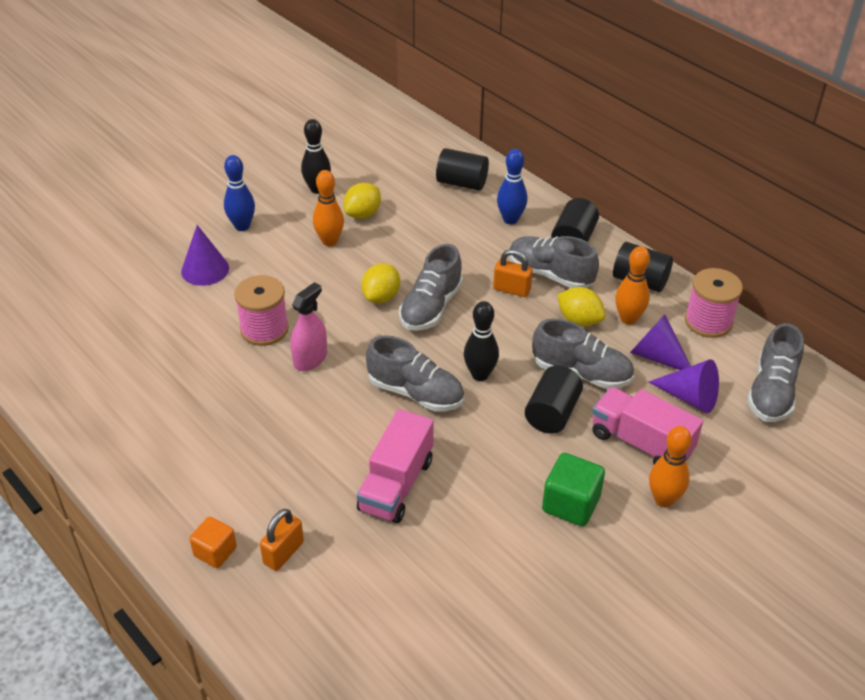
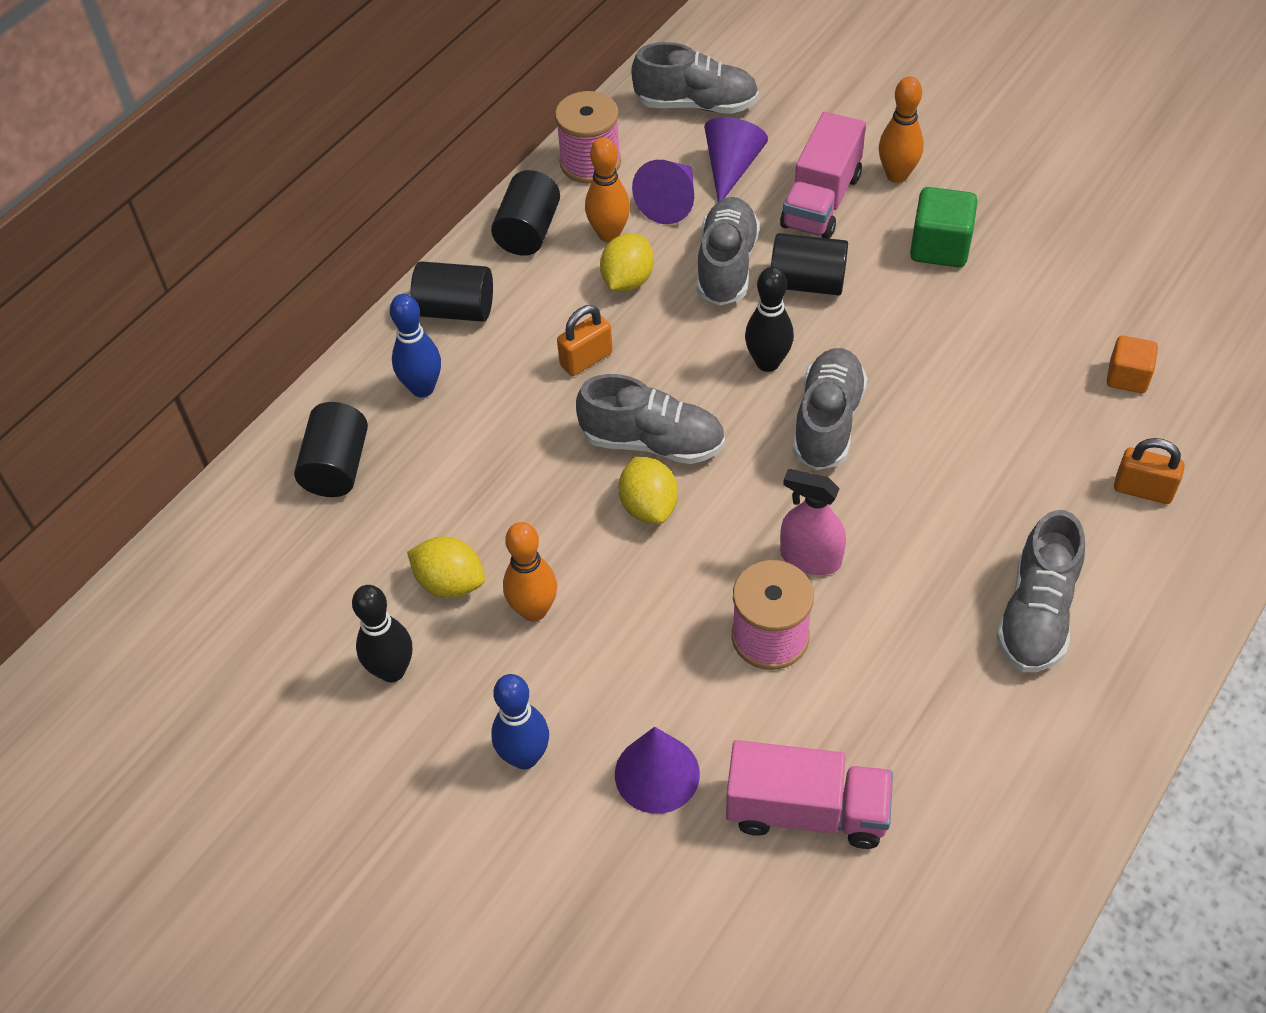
camera: 100 degrees left, 10 degrees up
orange cube [189,517,237,568] -> orange cube moved to [1107,336,1158,393]
pink truck [357,409,434,523] -> pink truck moved to [726,740,893,849]
yellow lemon [361,263,400,303] -> yellow lemon turned 60 degrees clockwise [618,457,678,524]
orange padlock [493,249,533,297] -> orange padlock turned 45 degrees clockwise [557,305,613,376]
grey shoe [509,236,599,288] -> grey shoe moved to [996,510,1085,672]

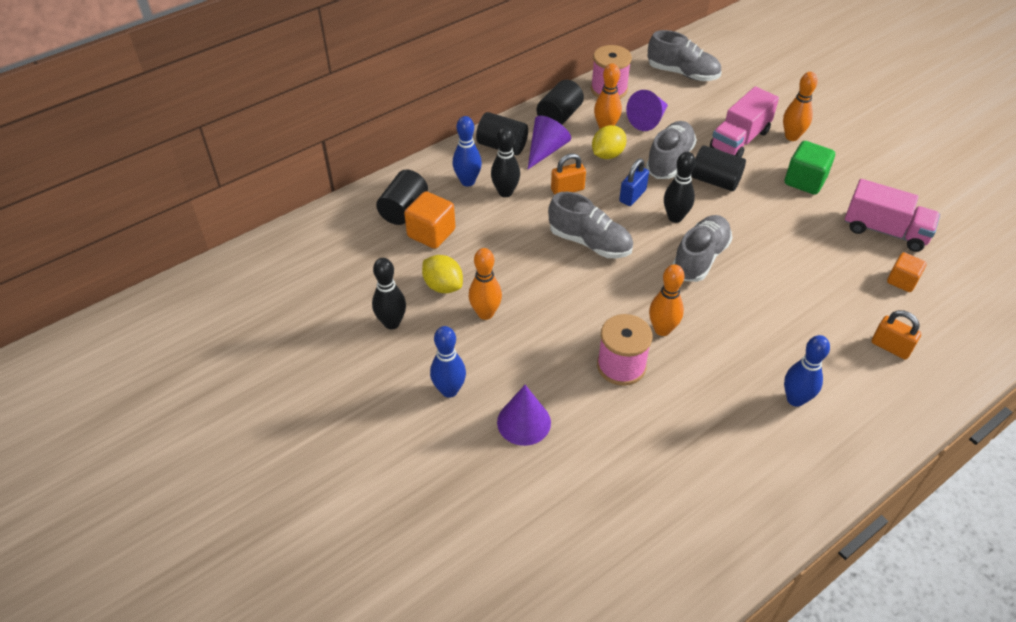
camera: 15 degrees right, 5 degrees down
yellow lemon [618,457,678,524] -> none
purple cone [704,117,768,202] -> purple cone moved to [528,116,571,169]
pink truck [726,740,893,849] -> pink truck moved to [845,179,940,252]
pink spray bottle [780,469,846,575] -> orange bowling pin [649,264,684,336]
grey shoe [996,510,1085,672] -> blue bowling pin [784,335,830,407]
none -> orange cube [404,191,455,249]
none -> black bowling pin [491,127,520,197]
none -> blue padlock [619,158,649,206]

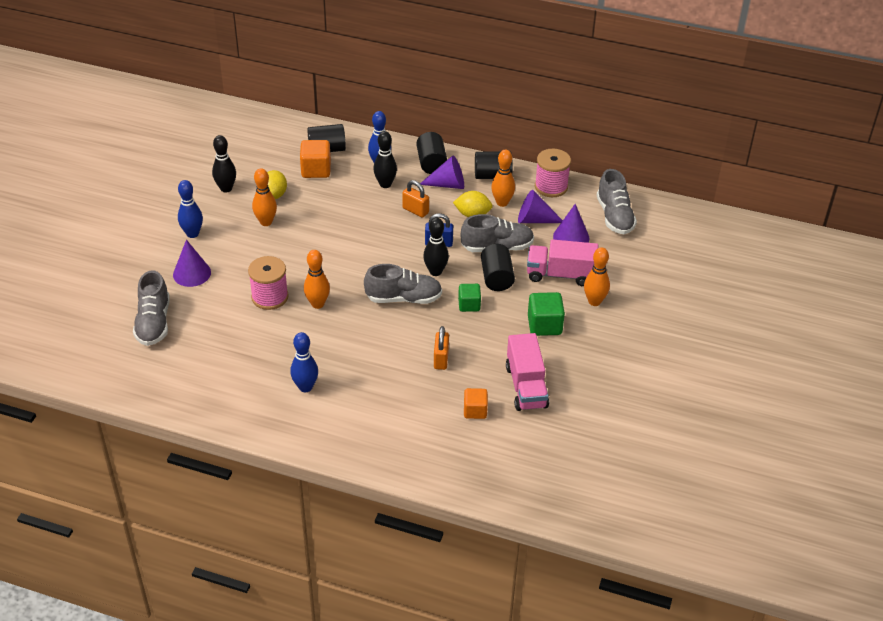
camera: 55 degrees right, 5 degrees down
grey shoe [548,192,633,258] -> grey shoe moved to [133,270,170,346]
orange padlock [871,310,921,360] -> orange padlock moved to [434,326,449,370]
none -> green cube [458,284,481,312]
none -> purple cone [553,204,590,243]

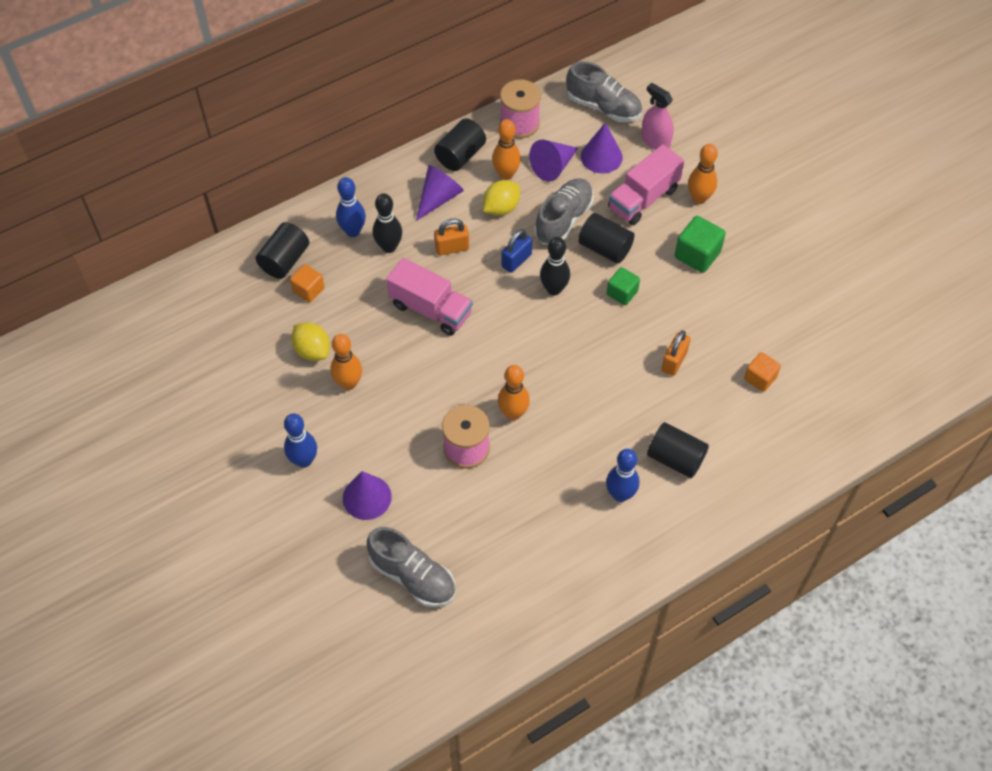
camera: 50 degrees left, 15 degrees up
black bowling pin [212,135,236,192] -> none
orange cube [300,140,331,178] -> orange cube [290,264,325,302], size x0.66
grey shoe [364,264,442,304] -> none
black cylinder [416,132,447,174] -> black cylinder moved to [647,422,709,478]
orange padlock [434,326,449,370] -> orange padlock turned 75 degrees clockwise [662,330,691,376]
pink truck [506,333,549,411] -> pink truck moved to [386,258,473,336]
none -> pink spray bottle [641,83,674,150]

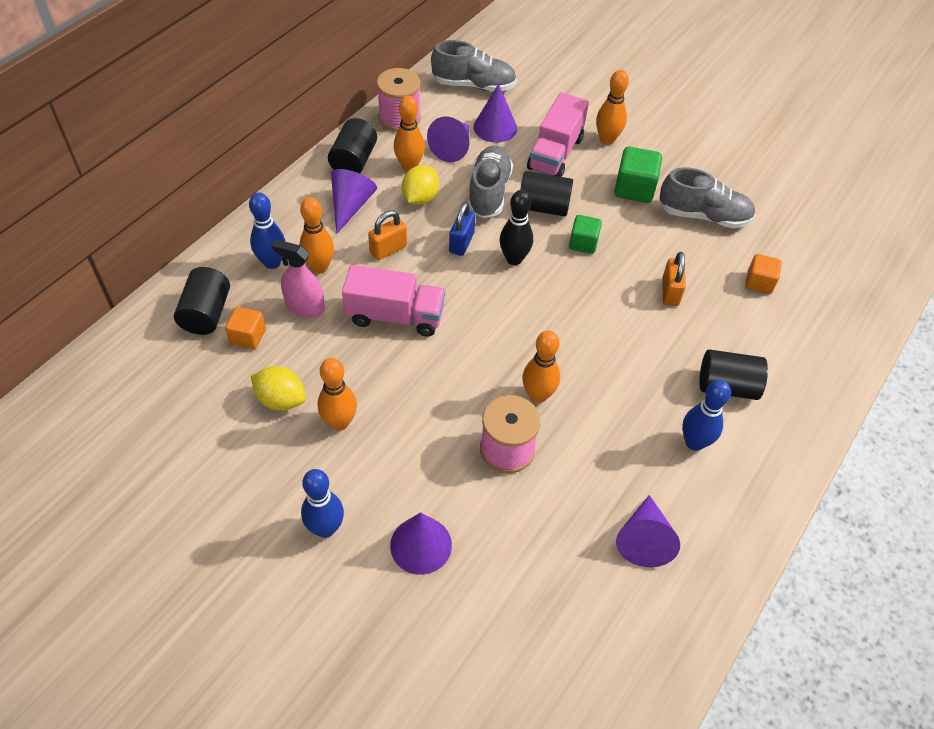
camera: 25 degrees left, 5 degrees down
grey shoe [367,527,455,607] -> grey shoe moved to [660,167,755,228]
black bowling pin [373,193,402,253] -> orange bowling pin [299,197,334,274]
pink spray bottle [641,83,674,150] -> pink spray bottle moved to [272,240,325,318]
none -> purple cone [616,495,680,567]

